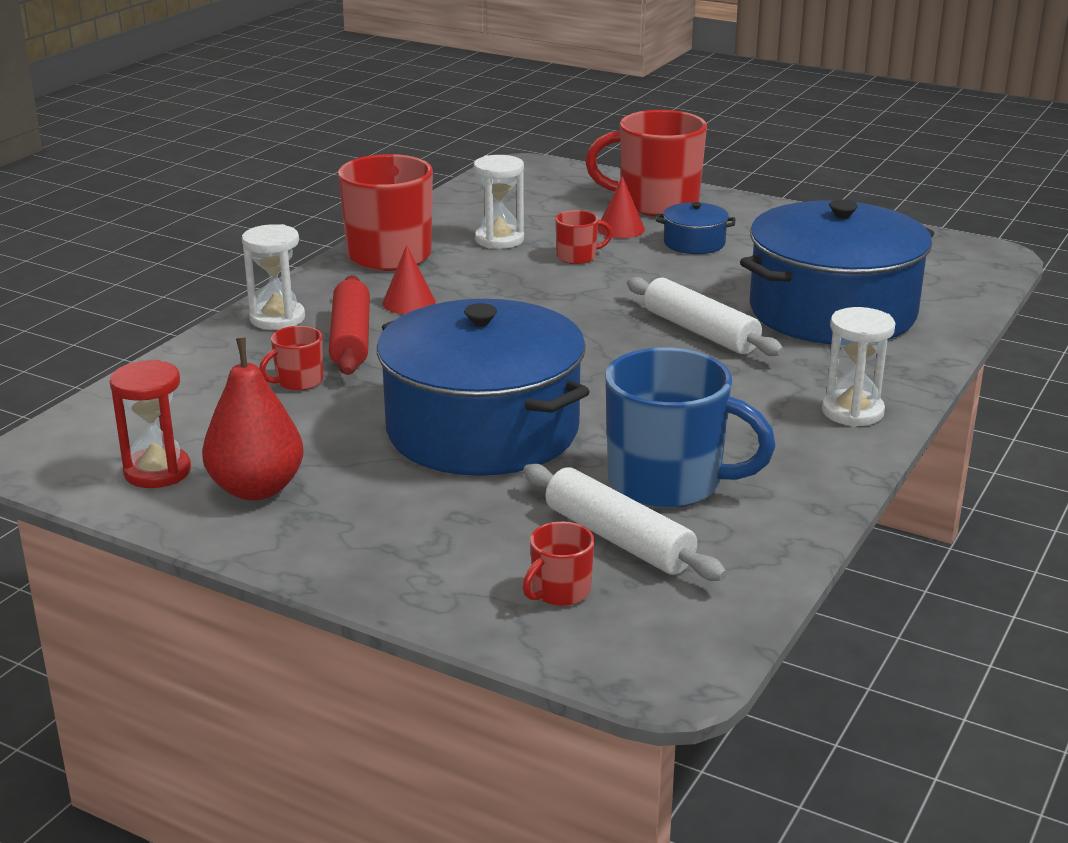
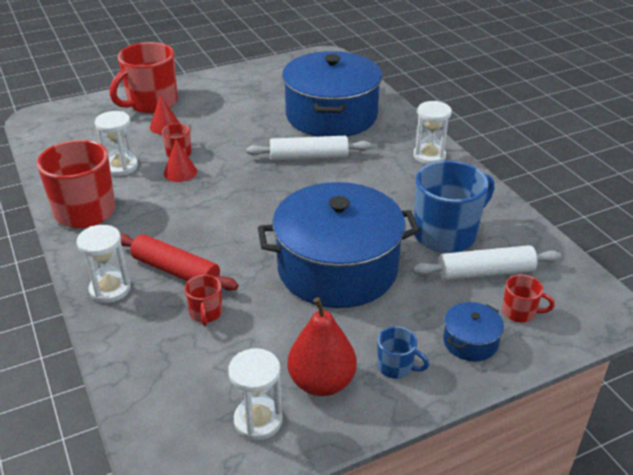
camera: 55 degrees left, 10 degrees up
red hourglass [110,360,191,488] -> white hourglass [228,348,283,440]
red cone [382,245,436,314] -> red cone moved to [164,140,197,182]
red mug [523,522,595,606] -> red mug turned 60 degrees counterclockwise [502,275,555,323]
blue pot [656,202,736,254] -> blue pot moved to [443,302,504,361]
none -> blue mug [377,326,429,379]

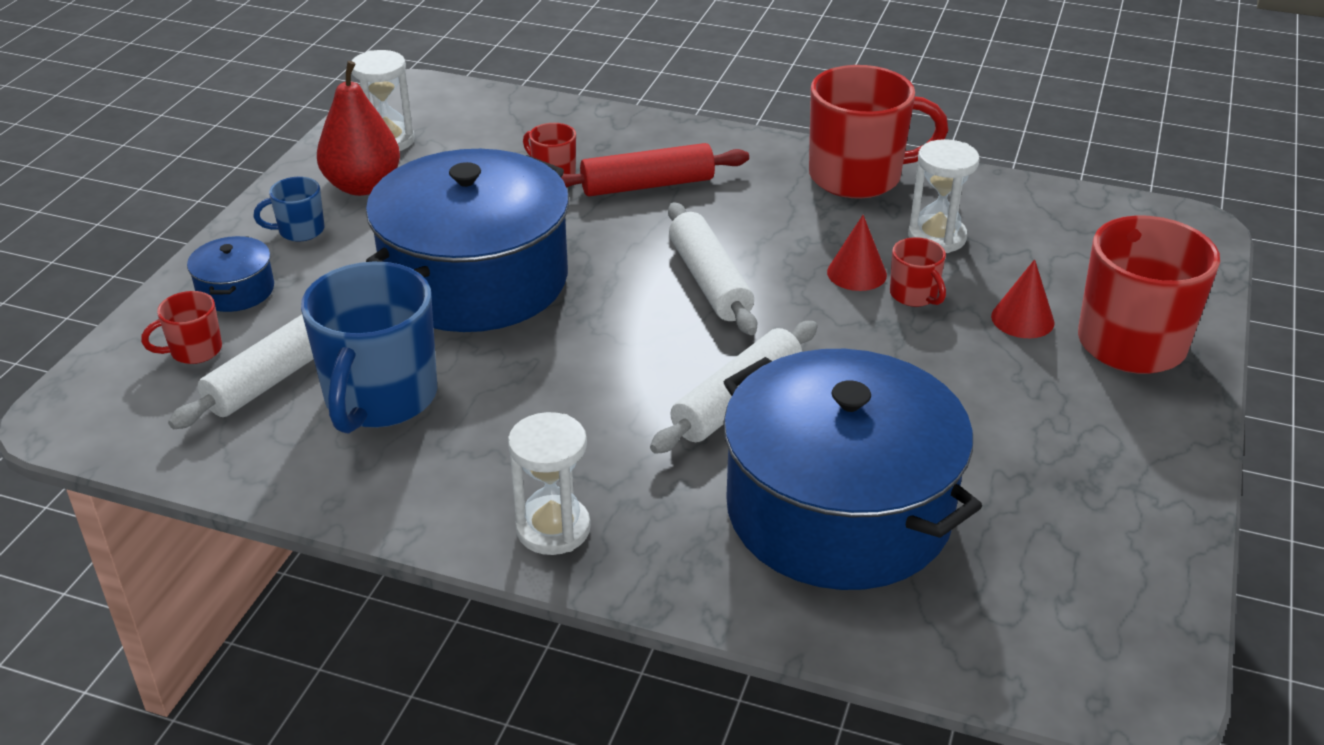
camera: 135 degrees right, 0 degrees up
white hourglass [77,225,131,303] -> none
none -> white rolling pin [668,202,757,335]

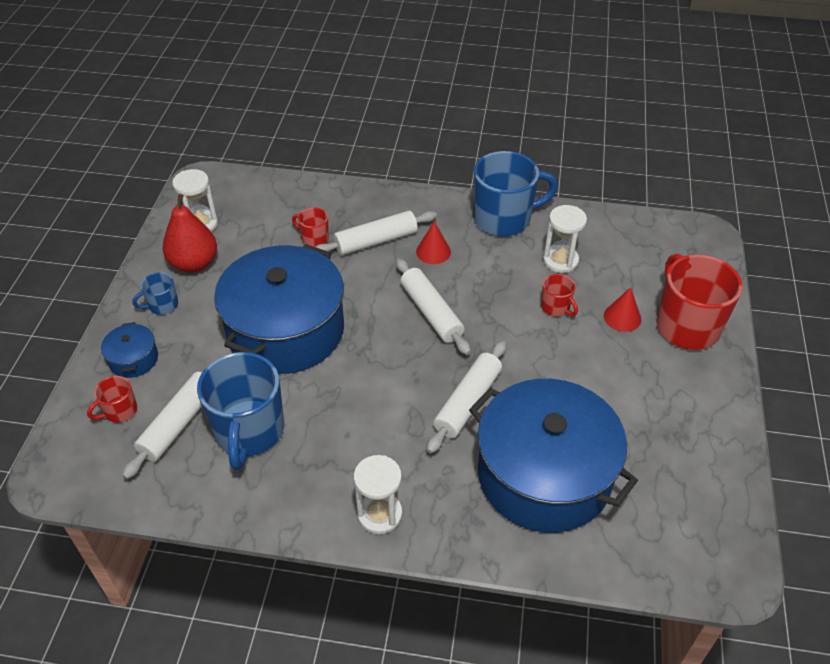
camera: 10 degrees left, 10 degrees up
red rolling pin [561,143,749,196] -> white rolling pin [316,211,437,255]
red mug [809,65,948,199] -> blue mug [474,151,558,236]
red cone [827,215,887,291] -> red cone moved to [416,221,451,264]

